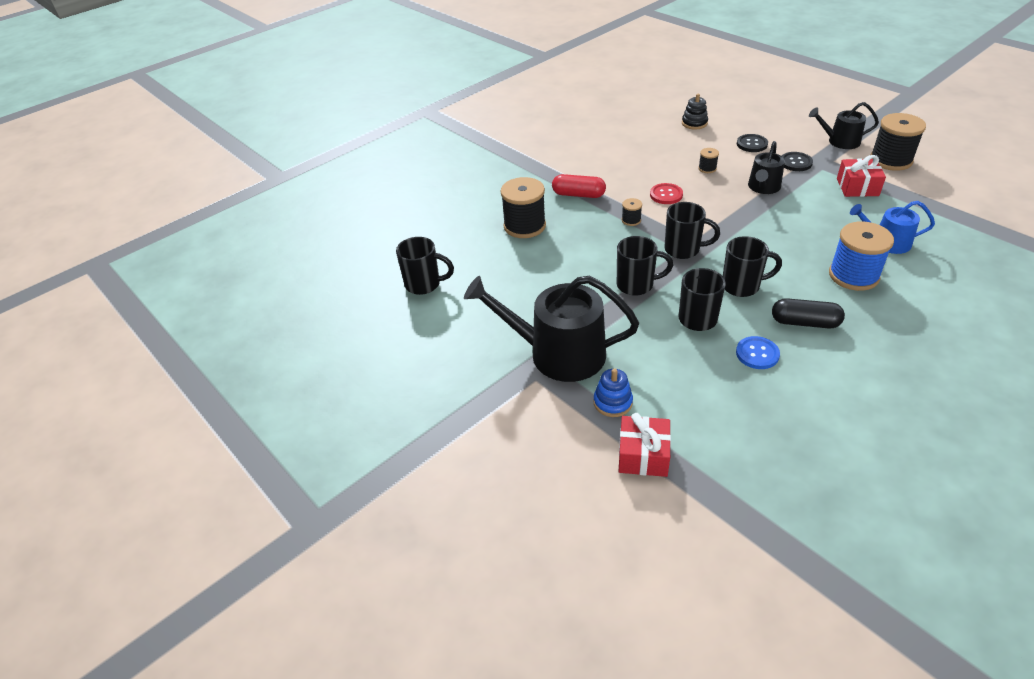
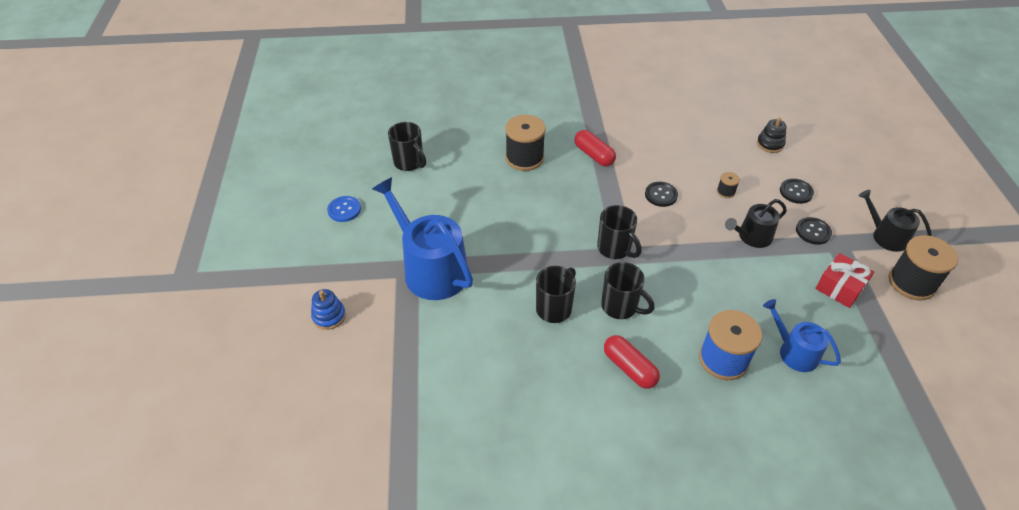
camera: 35 degrees right, 5 degrees up
black watering can [464,276,639,382] -> blue watering can [372,177,473,300]
blue stacking toy [594,368,633,417] -> blue stacking toy moved to [311,289,346,330]
black mug [617,236,673,296] -> none
red gift [618,413,671,477] -> none
black spool [622,198,642,226] -> none
red button [650,183,683,204] -> black button [645,182,678,207]
blue button [736,336,780,369] -> blue button moved to [327,196,361,222]
black capsule [772,298,845,328] -> red capsule [604,335,660,389]

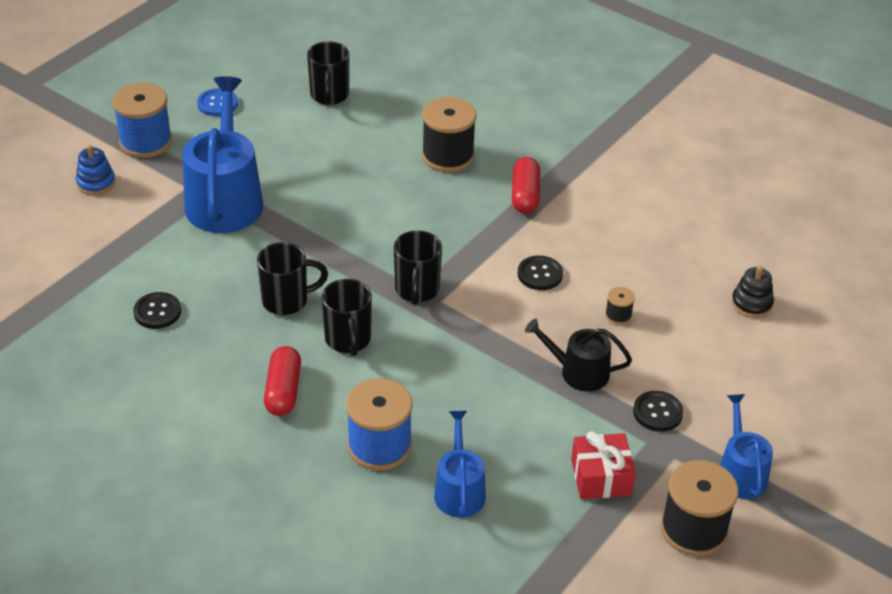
camera: 40 degrees right, 5 degrees down
black button [780,179,814,204] -> black button moved to [133,292,181,329]
black watering can [859,190,932,252] -> blue watering can [720,394,773,499]
none -> blue spool [113,83,172,158]

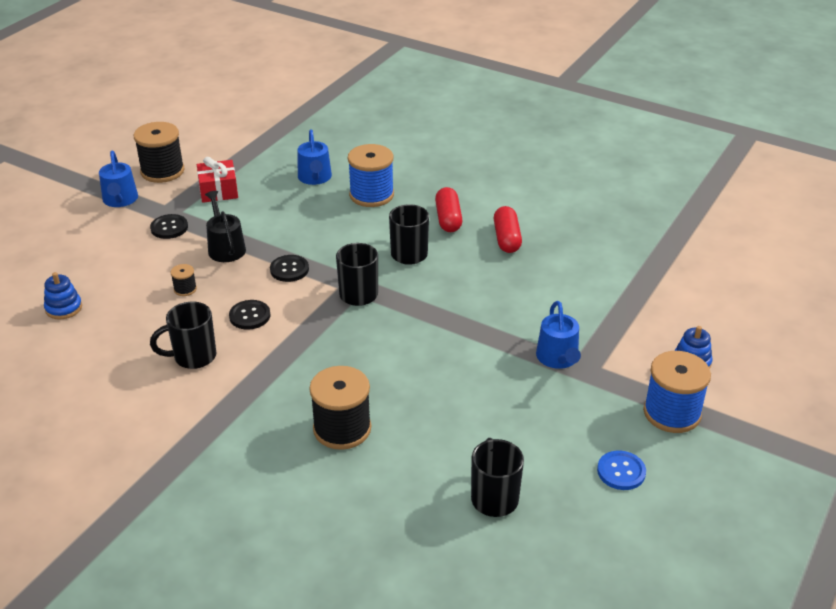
camera: 175 degrees right, 5 degrees down
black button [133,292,181,329] -> black button moved to [270,255,309,282]
blue watering can [183,76,263,233] -> blue watering can [536,301,581,369], size x0.55
black mug [257,242,328,315] -> black mug moved to [150,302,216,369]
red capsule [512,157,540,213] -> red capsule moved to [494,206,522,253]
black watering can [525,319,632,391] -> black watering can turned 120 degrees counterclockwise [205,191,246,262]
black stacking toy [731,266,774,318] -> blue stacking toy [44,272,82,320]

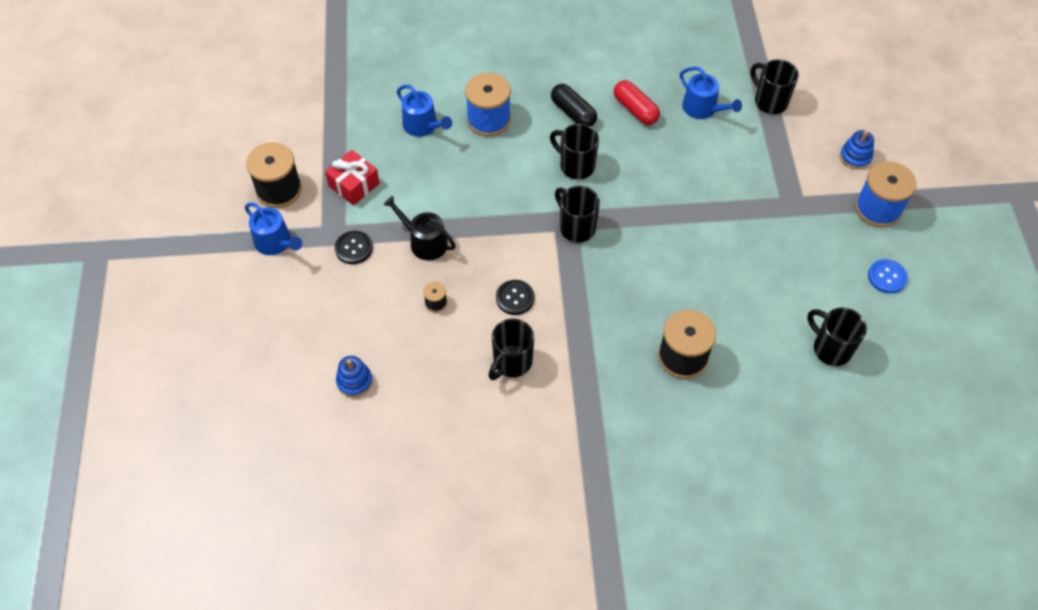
camera: 35 degrees left, 20 degrees up
black button [270,255,309,282] -> none
red capsule [435,187,462,232] -> black capsule [551,84,597,127]
blue watering can [536,301,581,369] -> blue watering can moved to [680,67,742,119]
none -> black mug [750,59,799,114]

